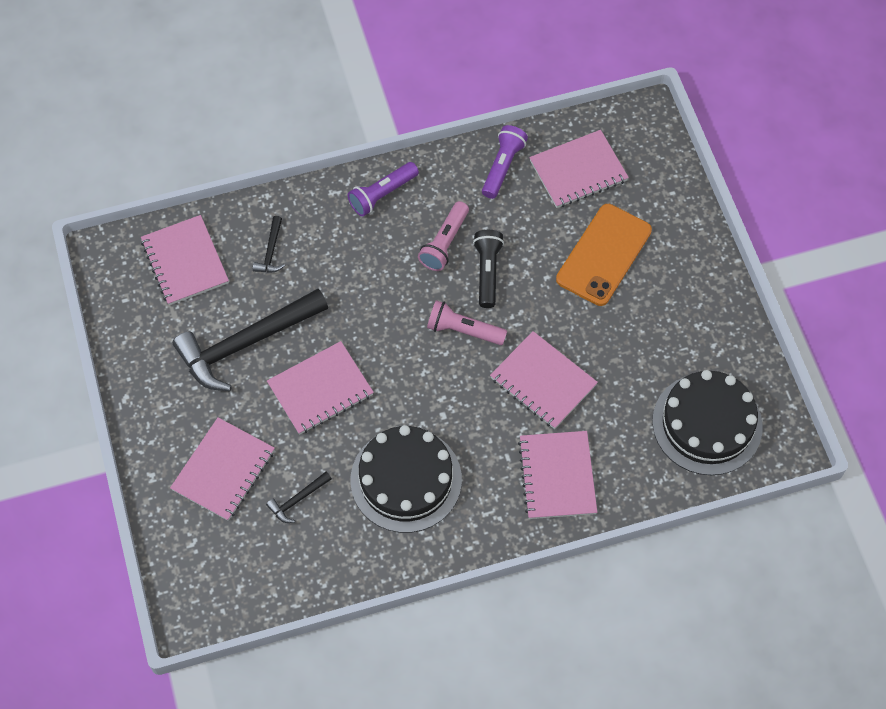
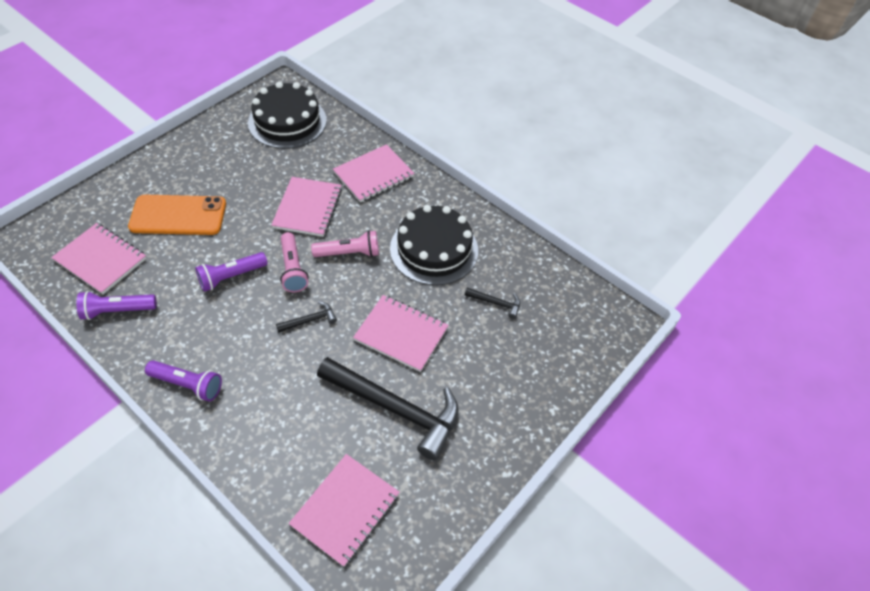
camera: 125 degrees left, 10 degrees down
pink notebook [170,418,275,521] -> none
black hammer [253,216,285,273] -> black hammer moved to [276,301,337,333]
pink flashlight [418,201,469,271] -> pink flashlight moved to [311,230,379,257]
black flashlight [473,230,504,308] -> purple flashlight [195,252,268,292]

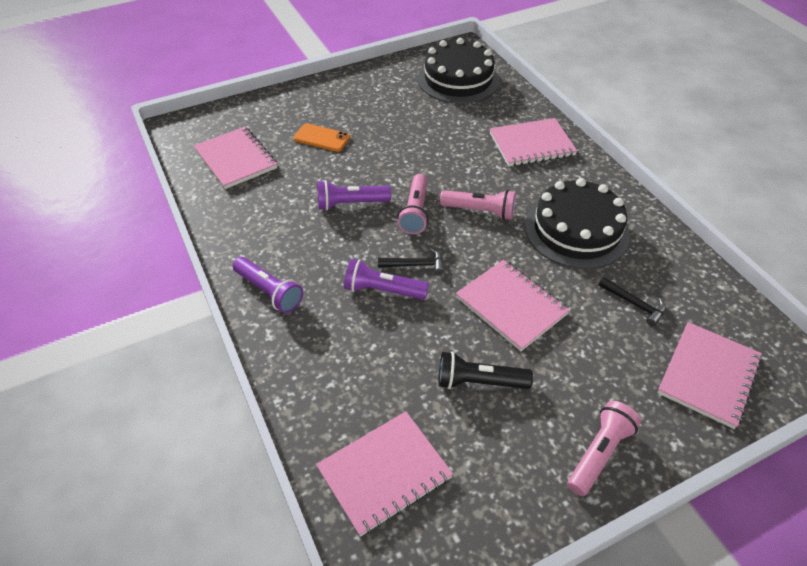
camera: 25 degrees right, 5 degrees down
purple flashlight [76,291,157,320] -> purple flashlight moved to [344,259,429,300]
orange phone [128,195,226,235] -> orange phone [293,123,350,152], size x0.57
pink notebook [271,177,342,237] -> pink notebook moved to [657,322,762,429]
black hammer [317,357,459,460] -> black flashlight [438,352,533,389]
none -> pink flashlight [567,401,641,496]

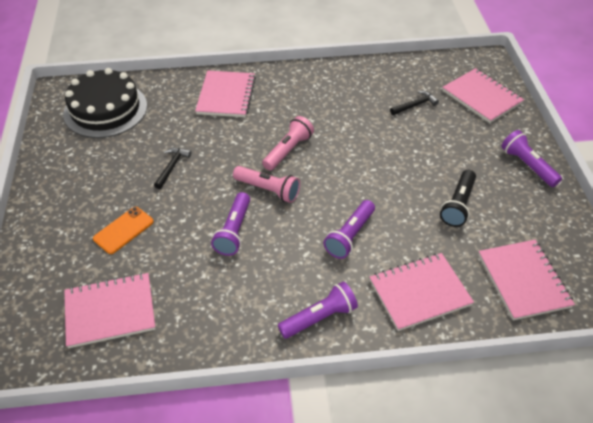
camera: 70 degrees left, 0 degrees up
black hammer [378,248,444,275] -> black hammer moved to [154,148,191,189]
pink notebook [456,260,570,351] -> pink notebook moved to [370,253,474,331]
black cake [525,178,630,269] -> none
pink flashlight [567,401,641,496] -> purple flashlight [501,130,562,187]

